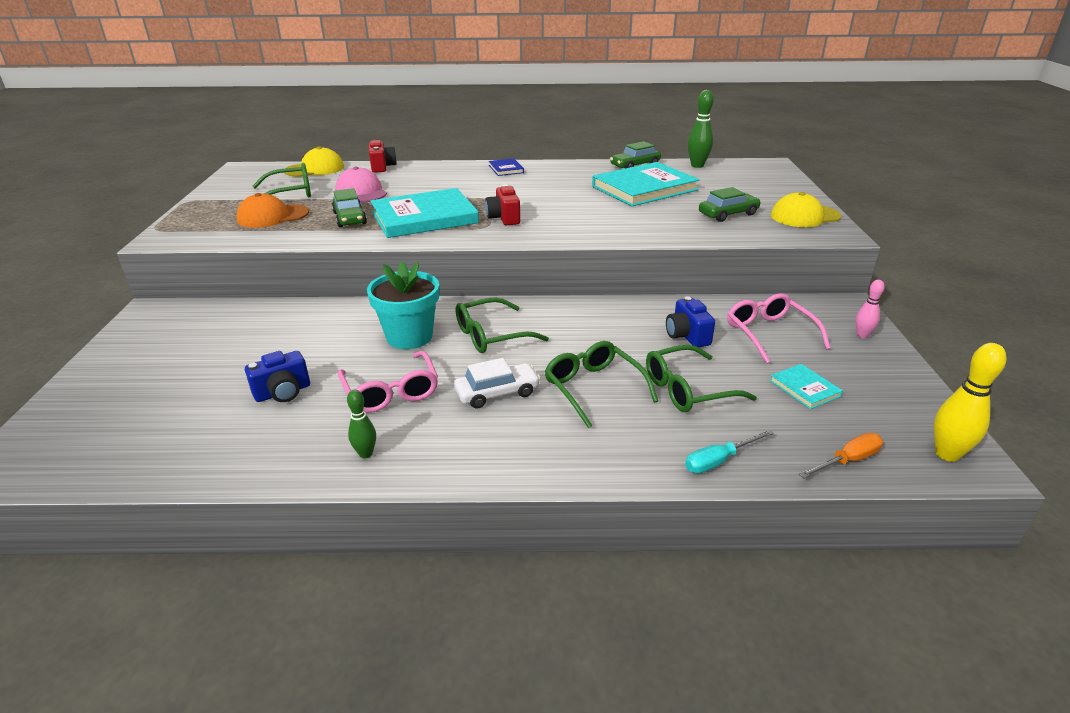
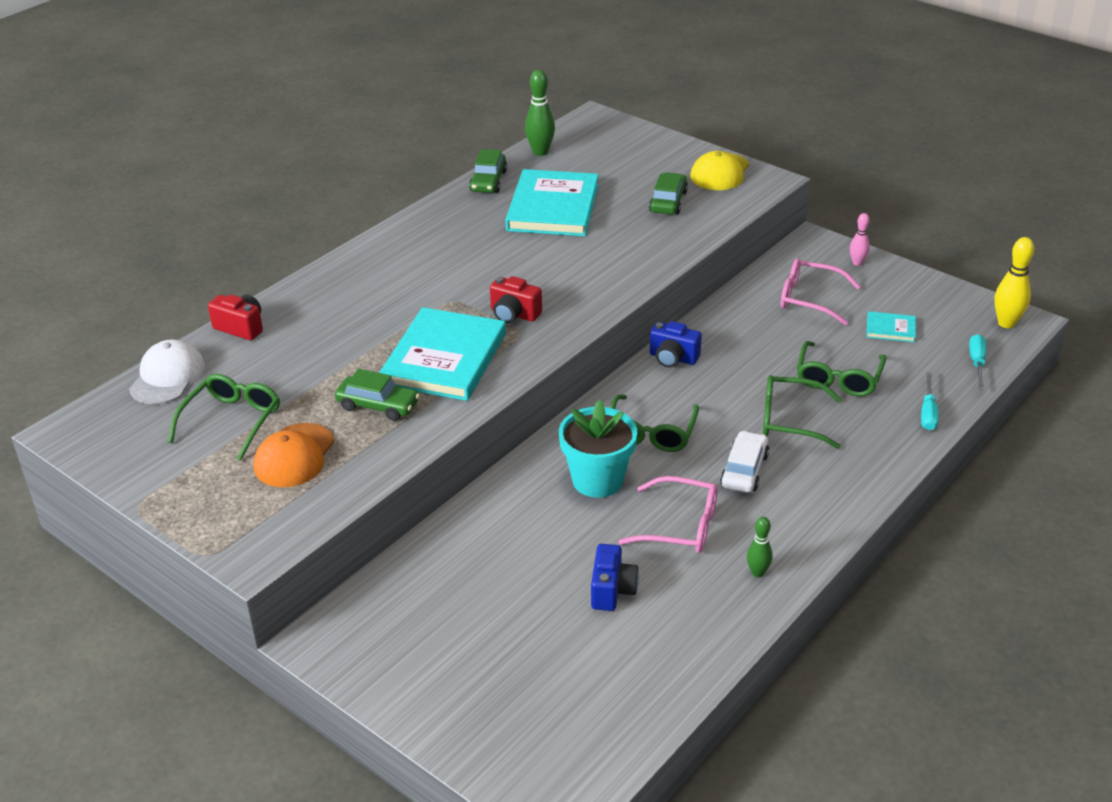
camera: 50 degrees left, 5 degrees up
yellow cap [284,147,344,177] -> white cap [129,340,205,404]
pink cap [335,167,387,203] -> none
blue book [489,158,524,176] -> none
blue camera [666,296,715,347] -> blue camera moved to [650,321,702,368]
orange screwdriver [799,433,883,478] -> turquoise screwdriver [969,334,986,390]

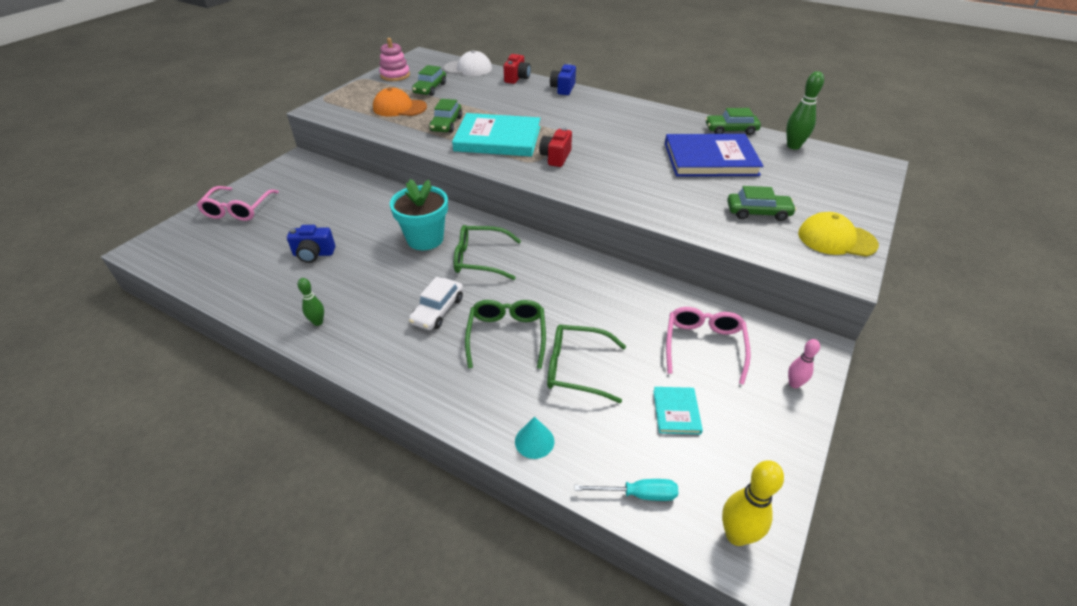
camera: 80 degrees right, 5 degrees up
green glasses [168,374,280,461] -> green car [412,65,446,96]
turquoise book [505,169,599,236] -> blue book [665,134,763,177]
pink glasses [618,476,718,553] -> pink glasses moved to [197,186,279,221]
blue camera [650,321,702,368] -> blue camera moved to [550,63,576,95]
white car [720,431,769,493] -> white car turned 105 degrees clockwise [409,277,463,330]
turquoise screwdriver [921,372,939,430] -> turquoise cone [515,416,554,459]
none -> pink stacking toy [379,38,410,81]

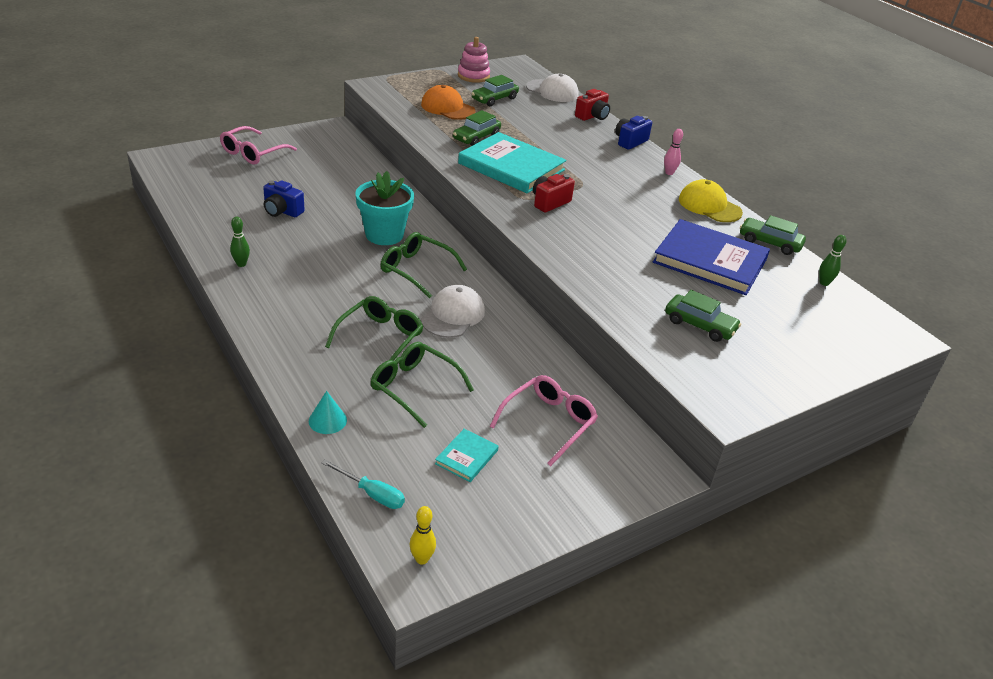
camera: 25 degrees right, 5 degrees down
white car [409,277,463,330] -> none
yellow bowling pin [722,460,784,546] -> yellow bowling pin [410,506,436,564], size x0.61
green bowling pin [786,71,824,150] -> green bowling pin [819,235,846,286], size x0.61
pink bowling pin [788,339,820,388] -> pink bowling pin moved to [664,129,683,175]
yellow cap [798,212,879,257] -> yellow cap moved to [679,179,743,222]
none -> white cap [421,285,485,338]

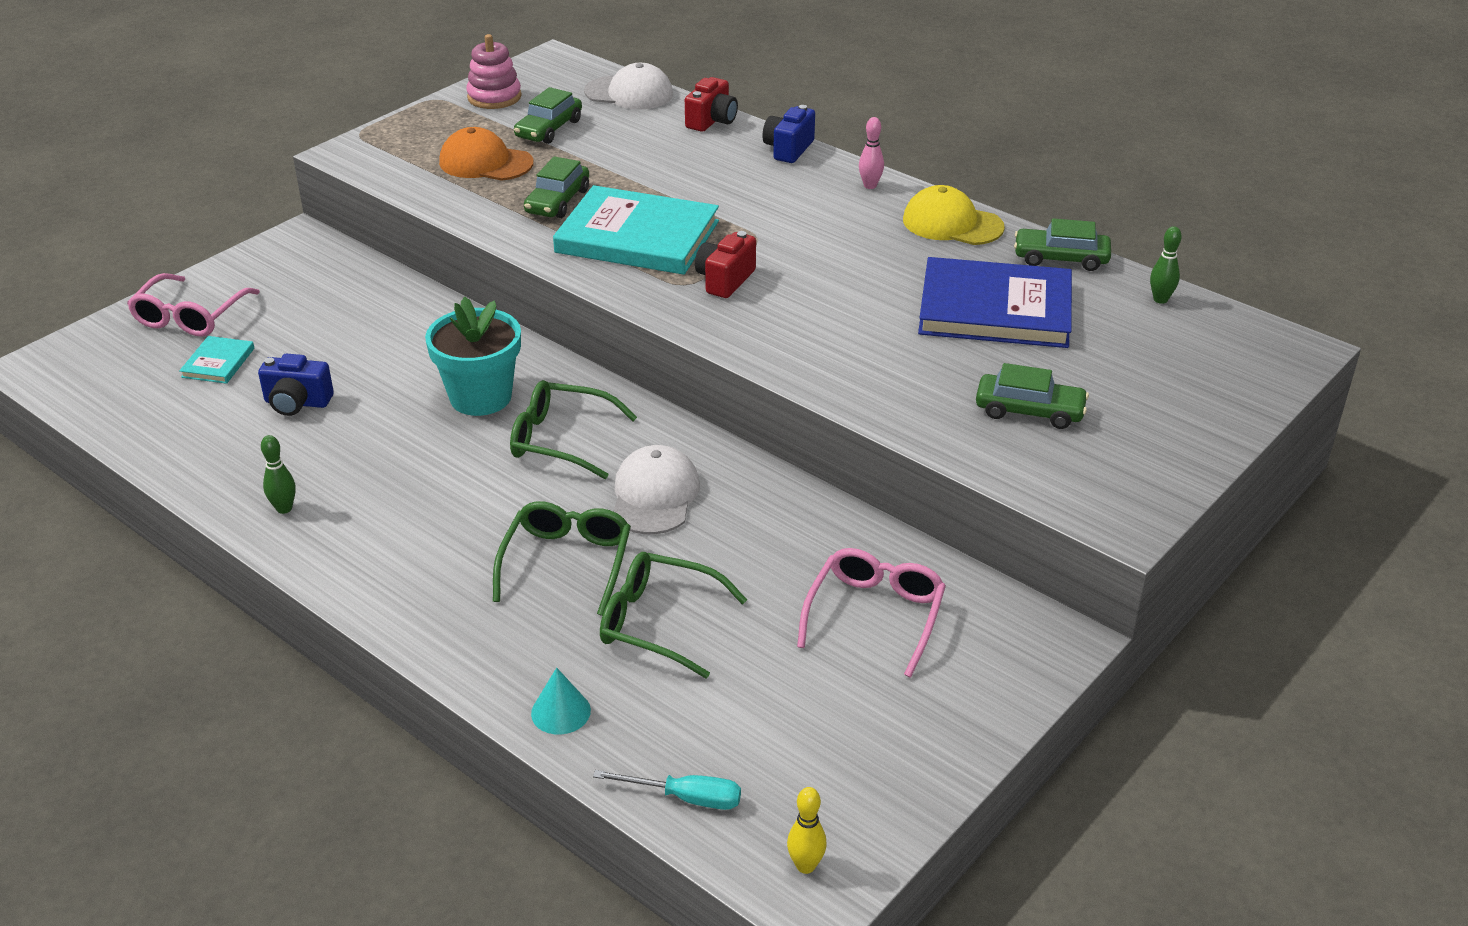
camera: 15 degrees left, 0 degrees up
turquoise book [435,429,499,482] -> turquoise book moved to [179,336,254,384]

